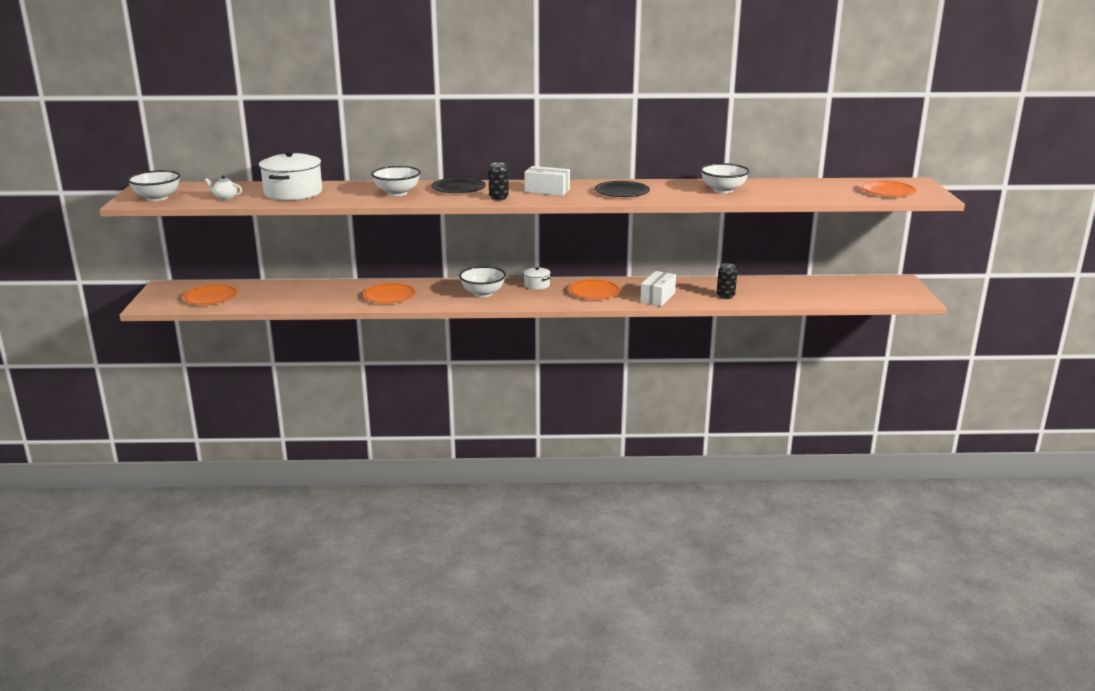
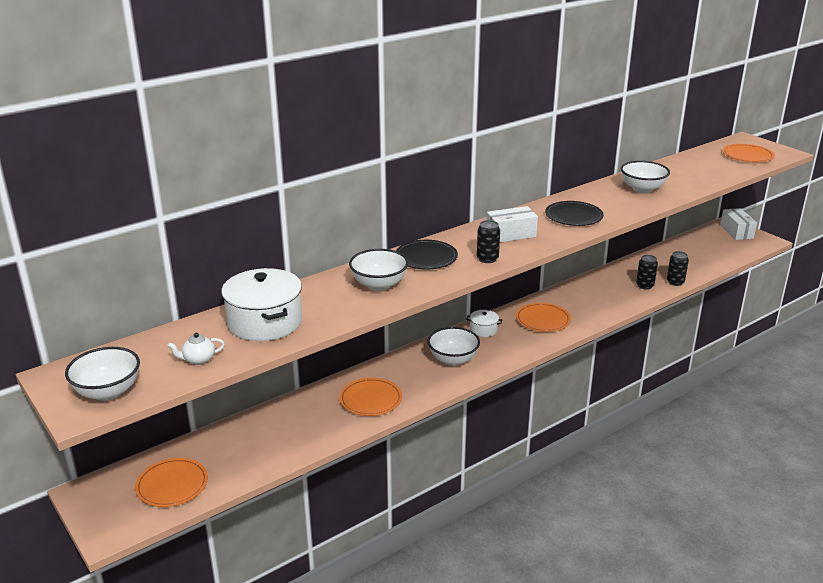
camera: 35 degrees left, 5 degrees up
white box [640,271,676,306] -> white box moved to [720,208,757,240]
none -> black can [667,251,689,286]

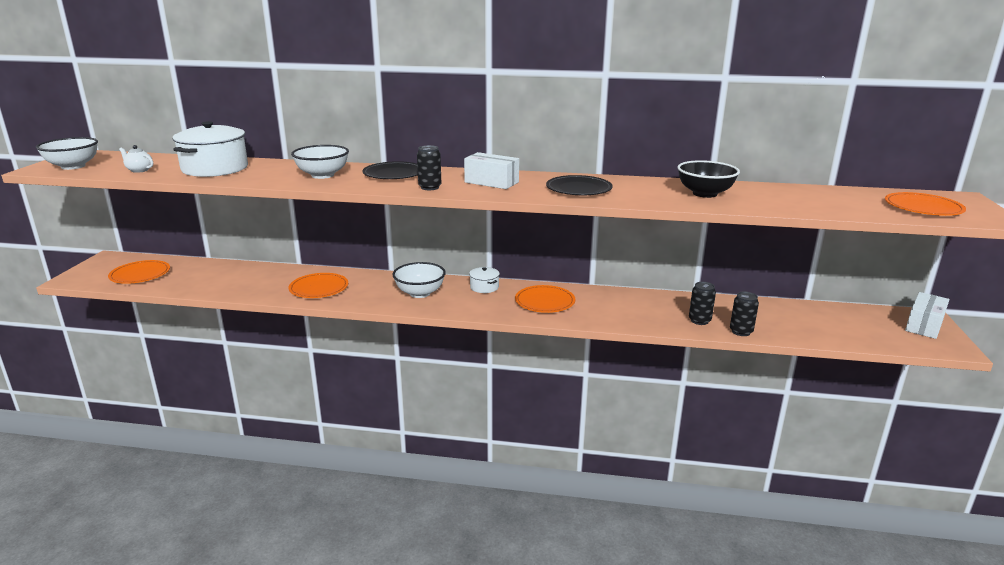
camera: 45 degrees right, 5 degrees down
white bowl [621,161,670,193] -> black bowl [677,160,740,198]

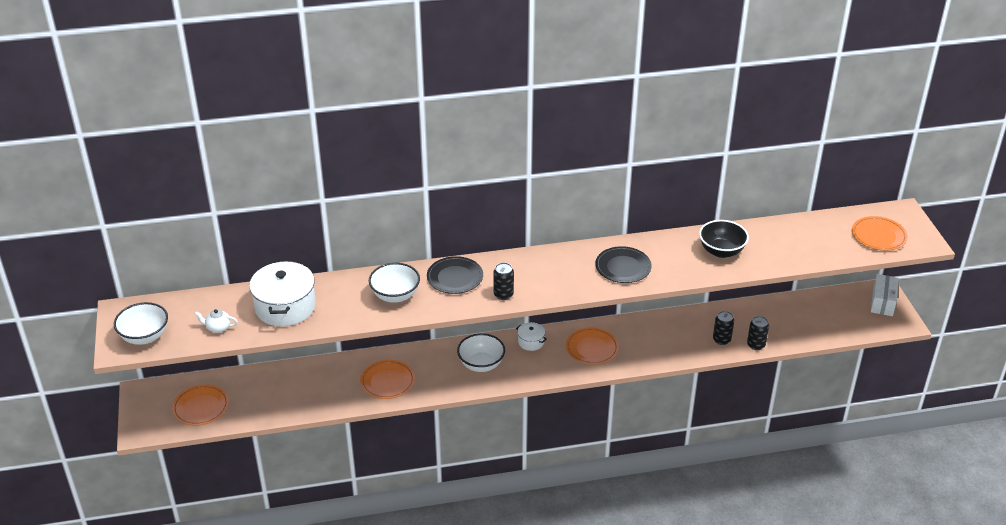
camera: 20 degrees left, 15 degrees up
white box [464,152,519,189] -> none

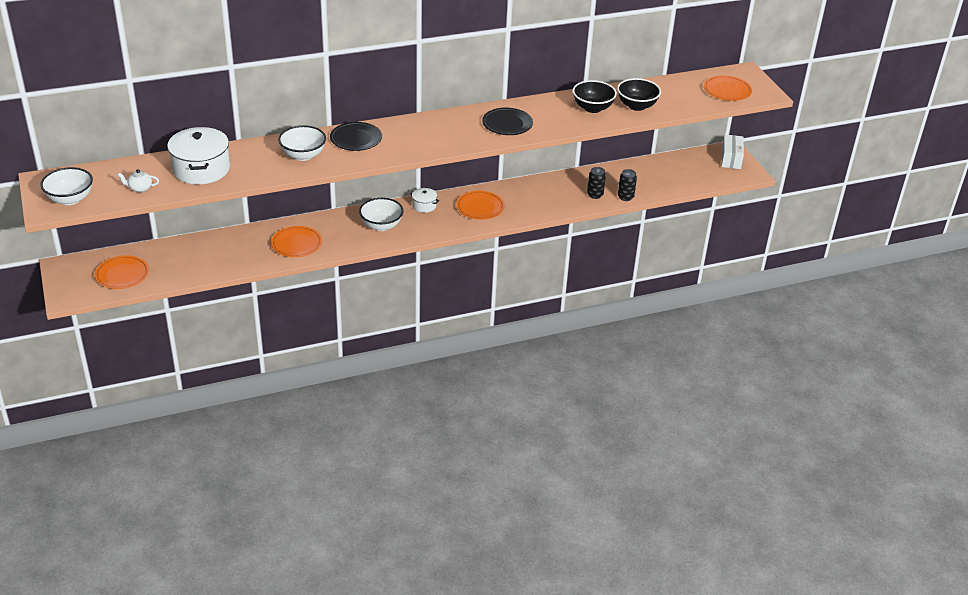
camera: 10 degrees left, 0 degrees up
black can [493,262,514,300] -> none
none -> black bowl [617,78,661,111]

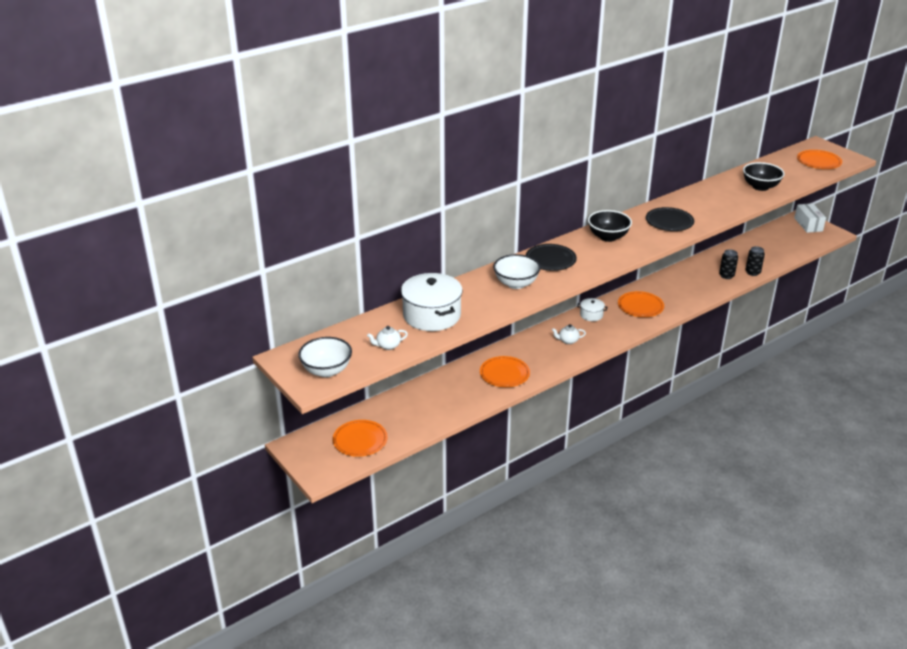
camera: 15 degrees left, 5 degrees down
white bowl [359,198,404,231] -> white teapot [552,324,586,344]
black bowl [572,80,617,113] -> black bowl moved to [588,210,632,242]

